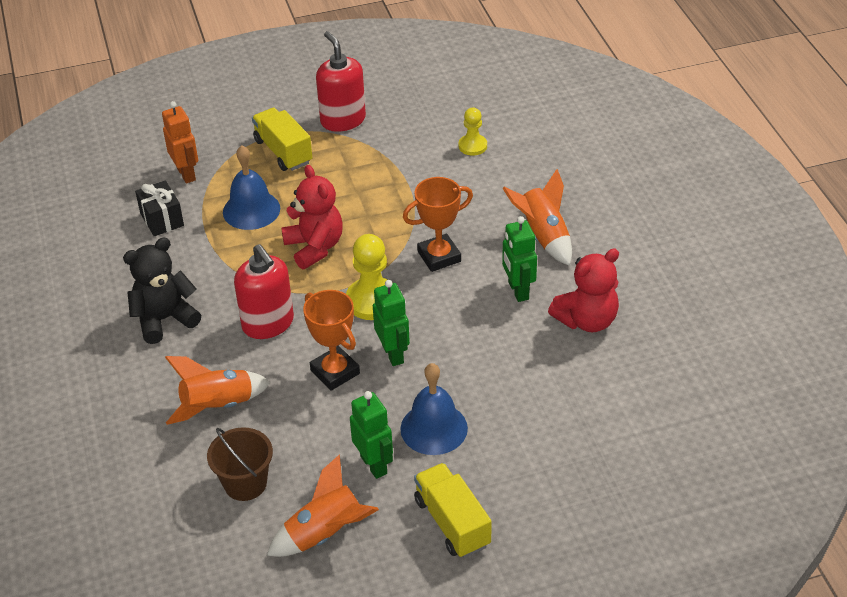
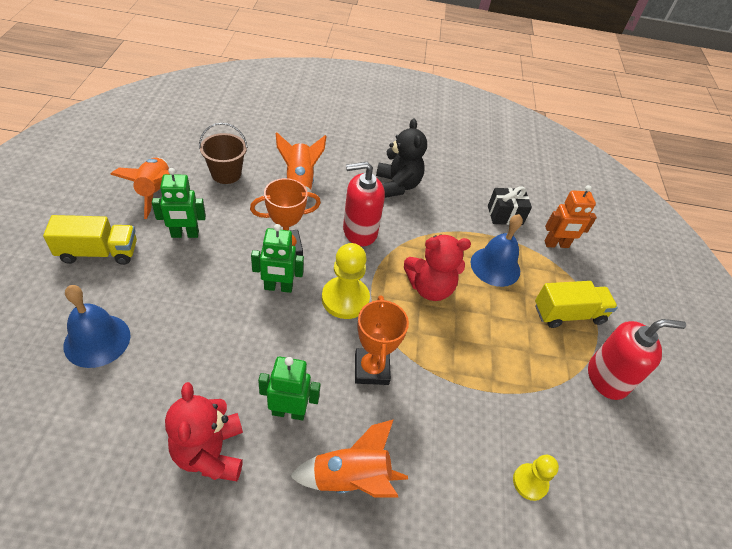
camera: 105 degrees right, 5 degrees up
blue bell [400,363,468,455] -> blue bell moved to [63,285,131,368]

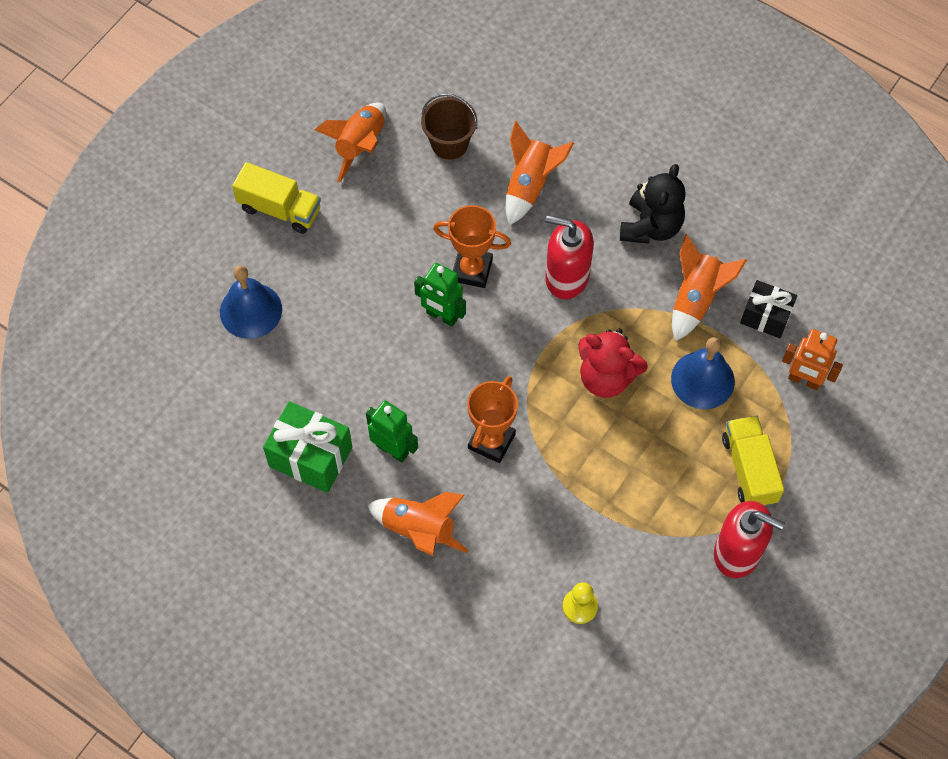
camera: 35 degrees right, 15 degrees up
green robot [152,168,206,238] -> none
red teddy bear [165,382,243,481] -> green gift [263,401,353,493]
yellow pawn [322,243,370,319] -> none
yellow truck [535,281,618,328] -> yellow truck turned 120 degrees counterclockwise [722,415,784,506]
none -> orange rocket [672,234,747,341]

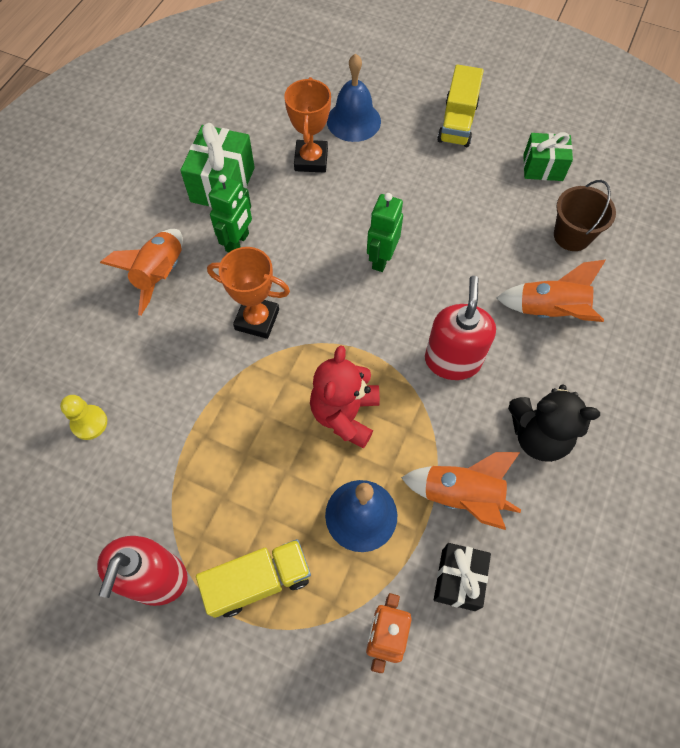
camera: 80 degrees right, 0 degrees up
orange rocket [315,102,386,183] -> green gift [523,132,573,181]
orange trophy [433,205,511,288] -> orange trophy moved to [284,77,331,173]

